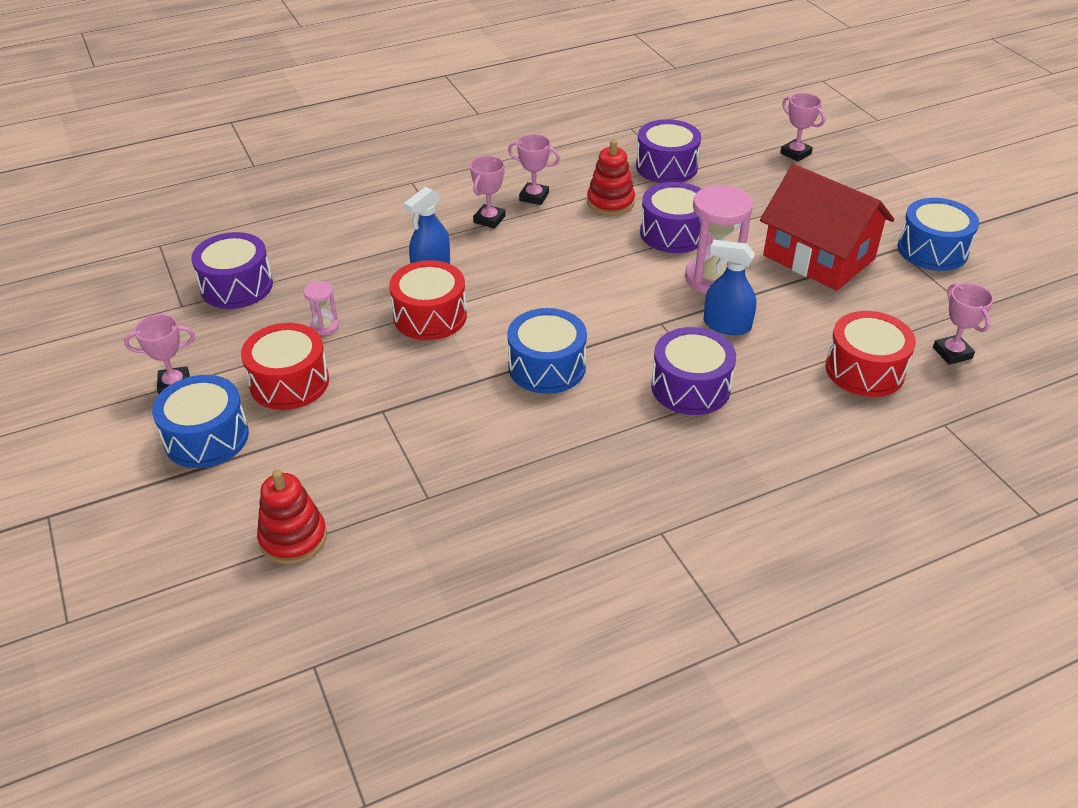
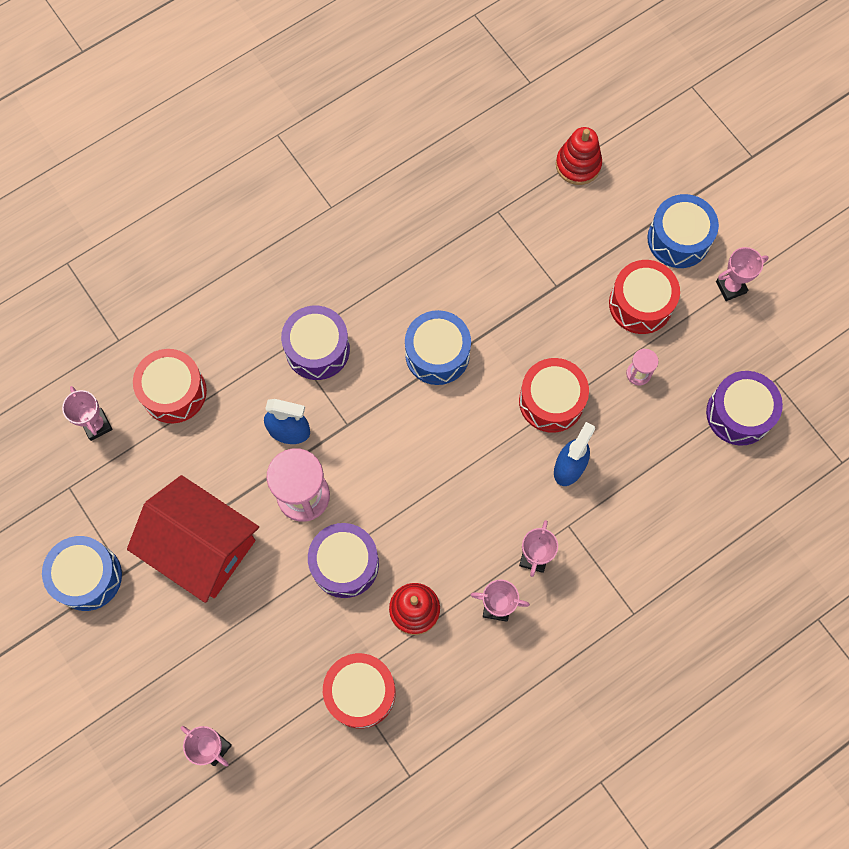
camera: 170 degrees right, 30 degrees up
purple drum [636,119,701,183] -> red drum [323,653,396,728]

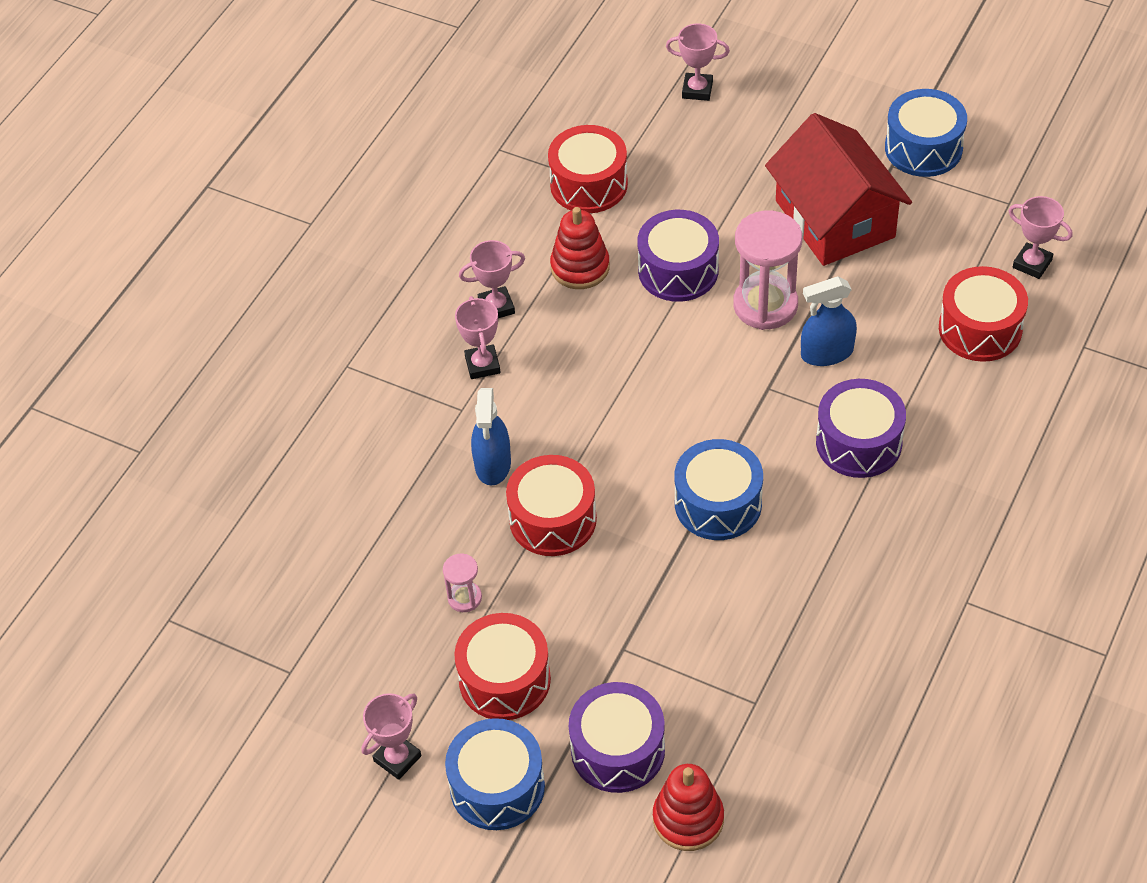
camera: 155 degrees right, 20 degrees down
red house [127,475,259,603] -> red house turned 60 degrees clockwise [765,113,912,266]
purple drum [706,371,783,446] -> purple drum moved to [569,682,665,793]

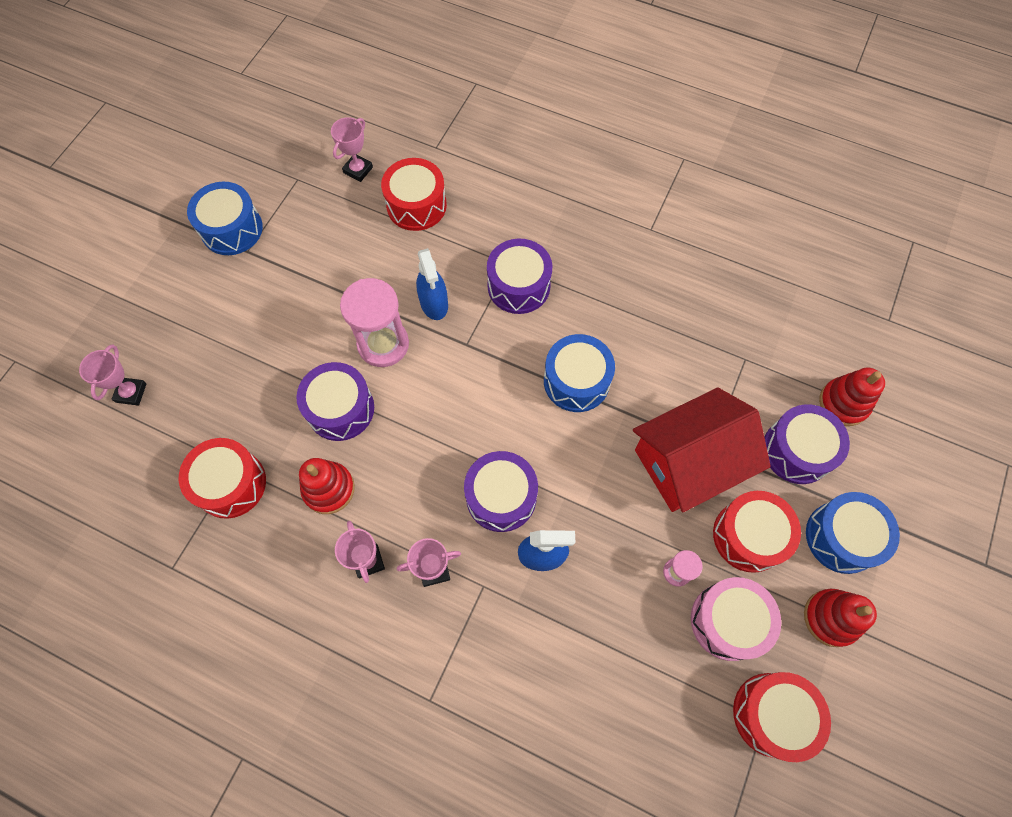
camera: 95 degrees left, 15 degrees up
pink trophy [362,693,422,780] -> red stacking toy [804,589,877,647]
red drum [506,455,597,556] -> red drum moved to [733,672,831,762]
red house [765,113,912,266] -> red house moved to [633,387,771,512]
none -> purple drum [464,451,538,532]
none -> pink drum [691,577,781,661]

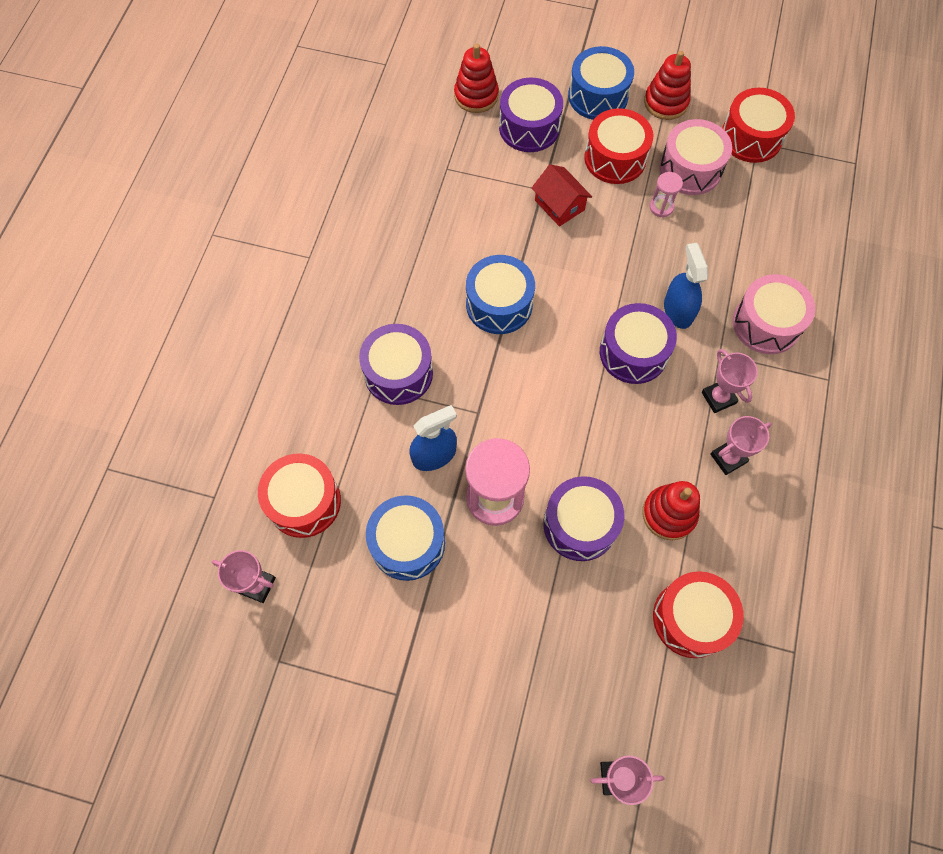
camera: 100 degrees left, 0 degrees up
blue drum [187,182,263,255] -> blue drum moved to [366,495,445,581]
red house [633,387,771,512] -> red house [531,164,592,226], size x0.50
none -> pink drum [733,274,815,354]

